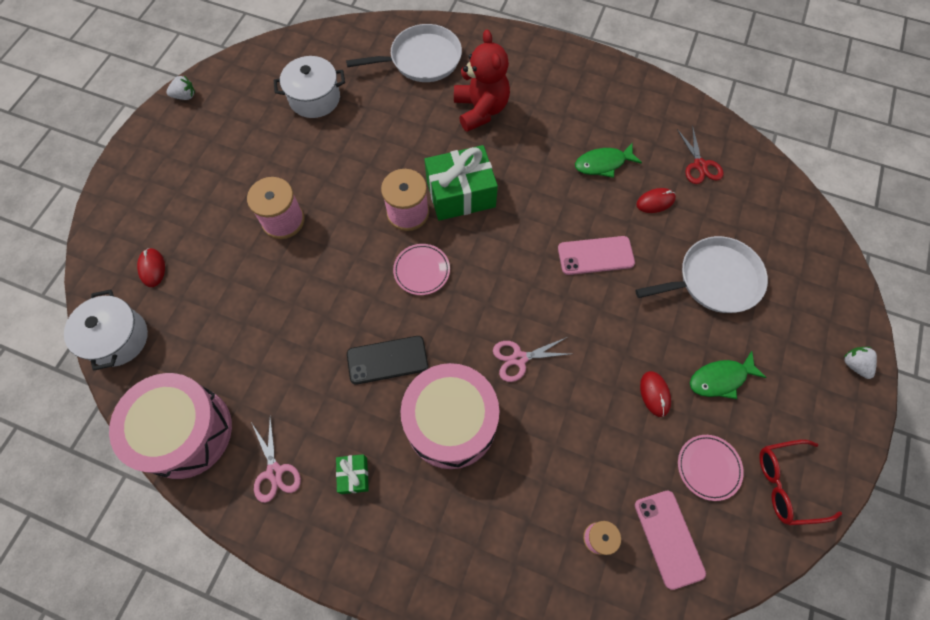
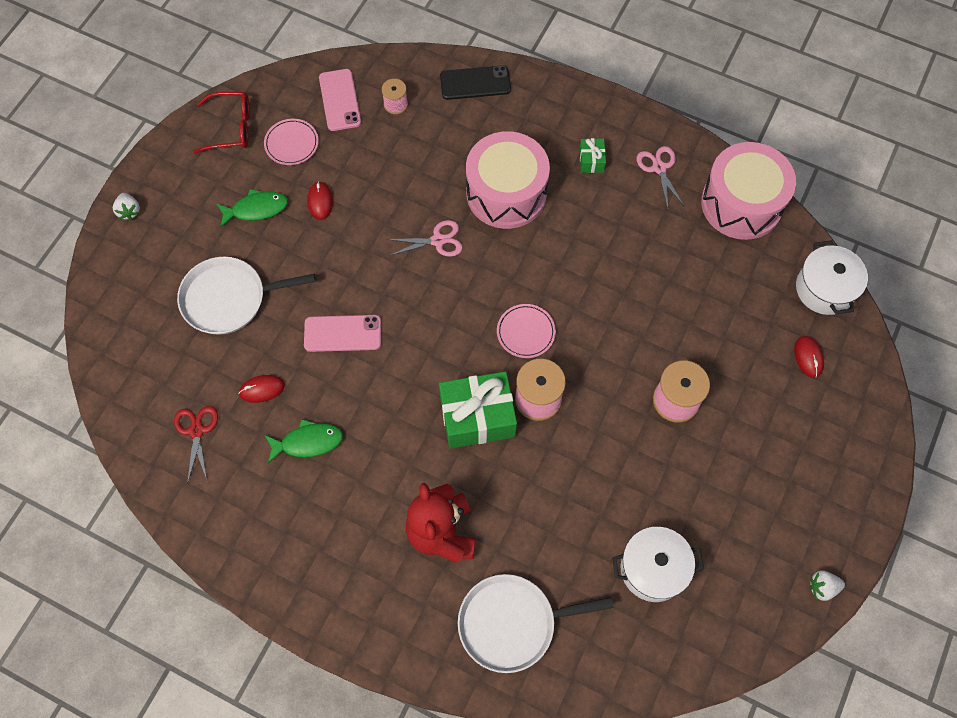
camera: 175 degrees left, 0 degrees up
black phone [347,336,428,385] -> black phone moved to [440,65,511,100]

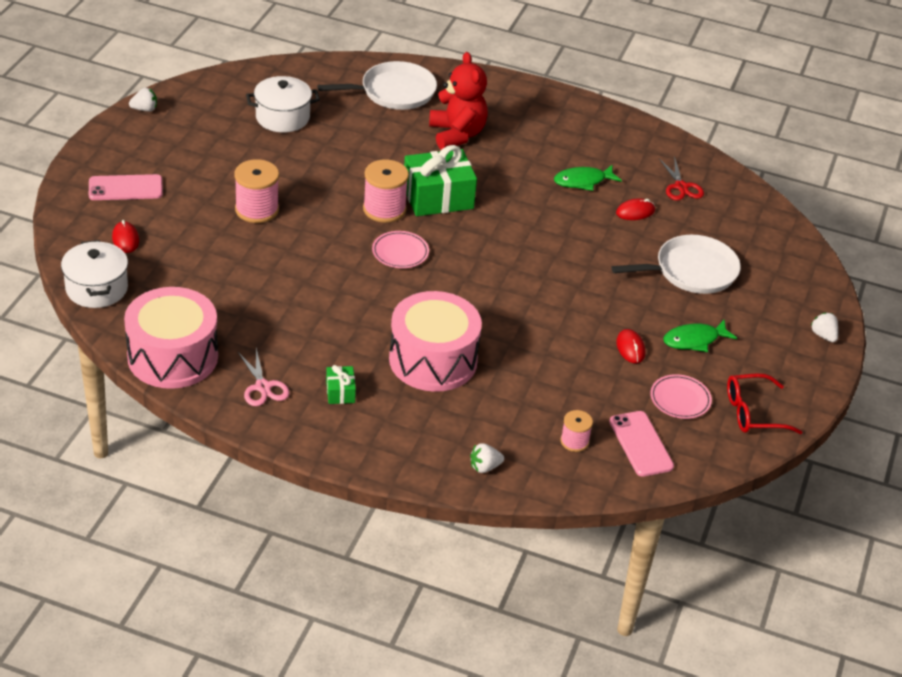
camera: 170 degrees right, 25 degrees down
pink phone [304,315,381,352] -> pink phone moved to [89,174,163,200]
pink scissors [387,220,463,257] -> none
black phone [440,65,511,100] -> white strawberry [470,443,504,473]

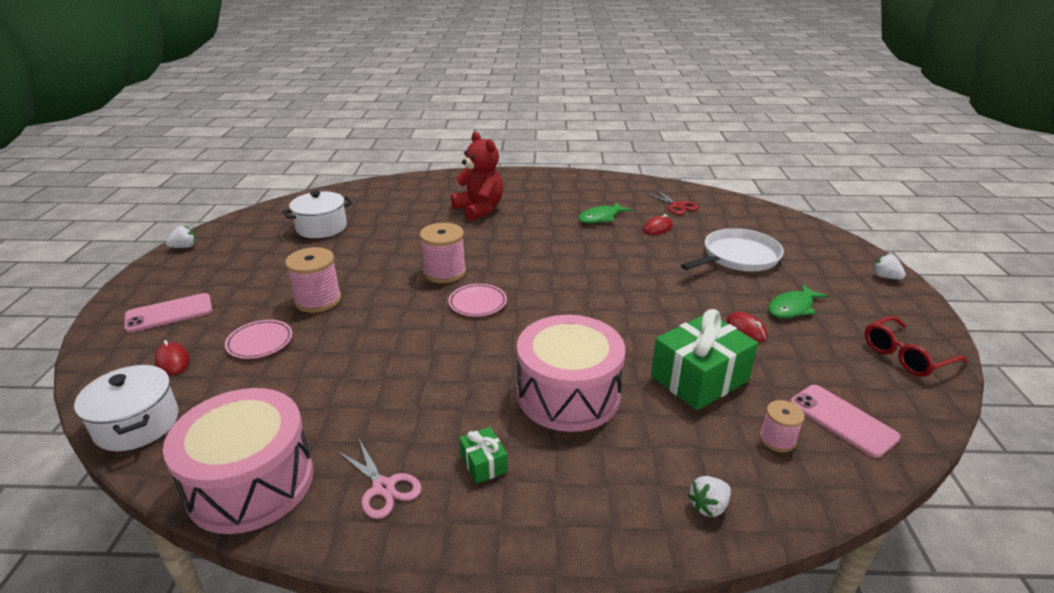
camera: 15 degrees left, 10 degrees down
white pan [317,61,437,110] -> none
green gift [404,145,477,216] -> green gift moved to [651,309,758,410]
pink plate [650,374,712,419] -> pink plate moved to [225,320,292,359]

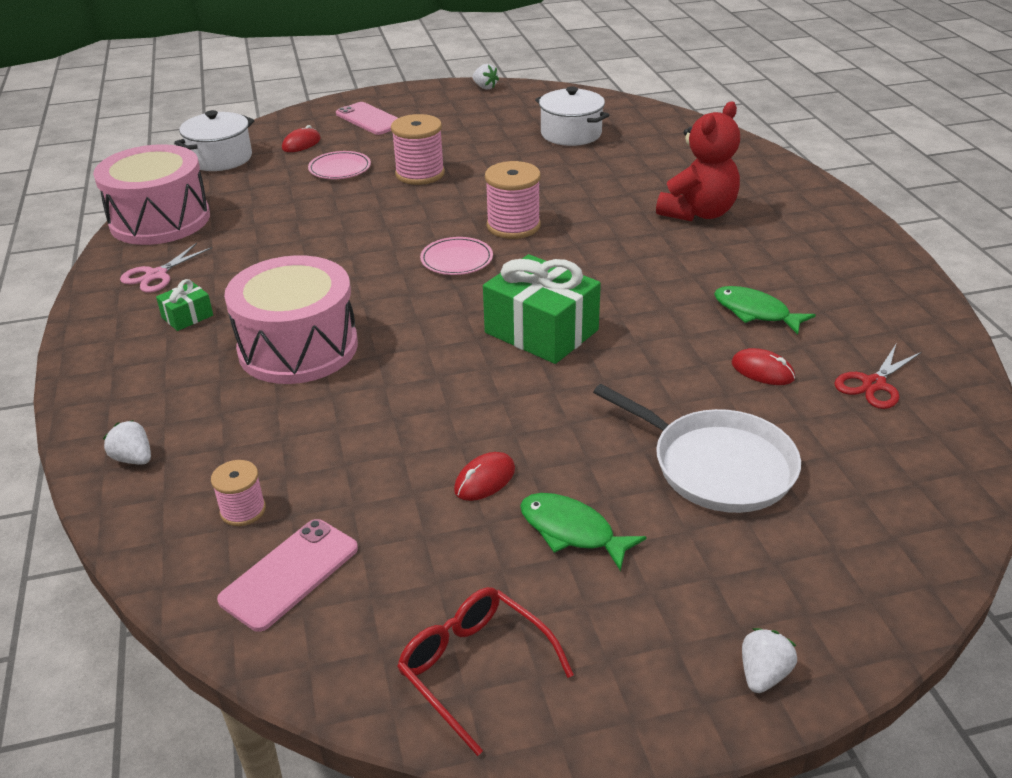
camera: 75 degrees right, 5 degrees up
green gift [651,309,758,410] -> green gift moved to [483,254,601,364]

